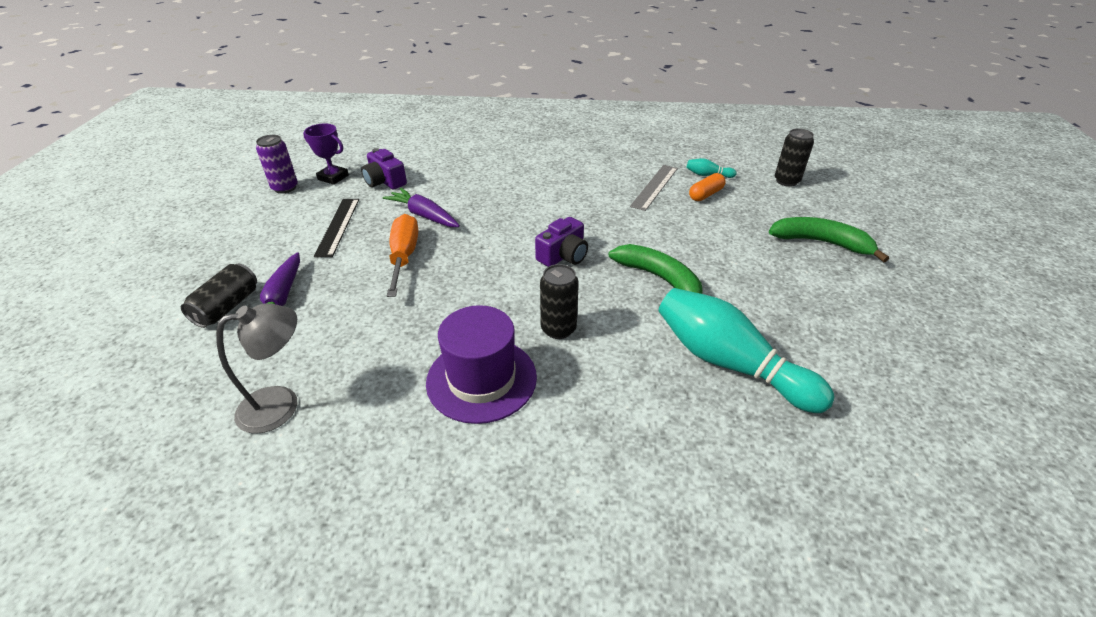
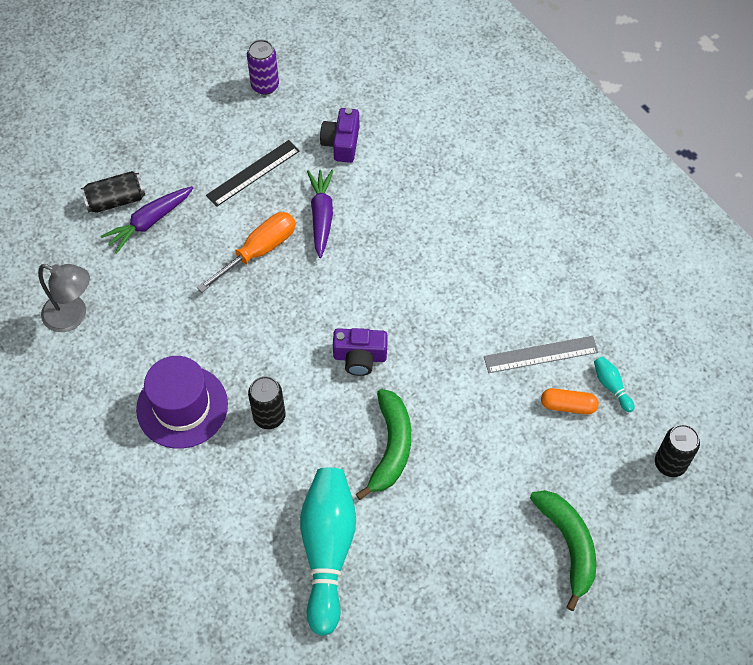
camera: 50 degrees right, 20 degrees up
purple trophy [303,123,349,185] -> none

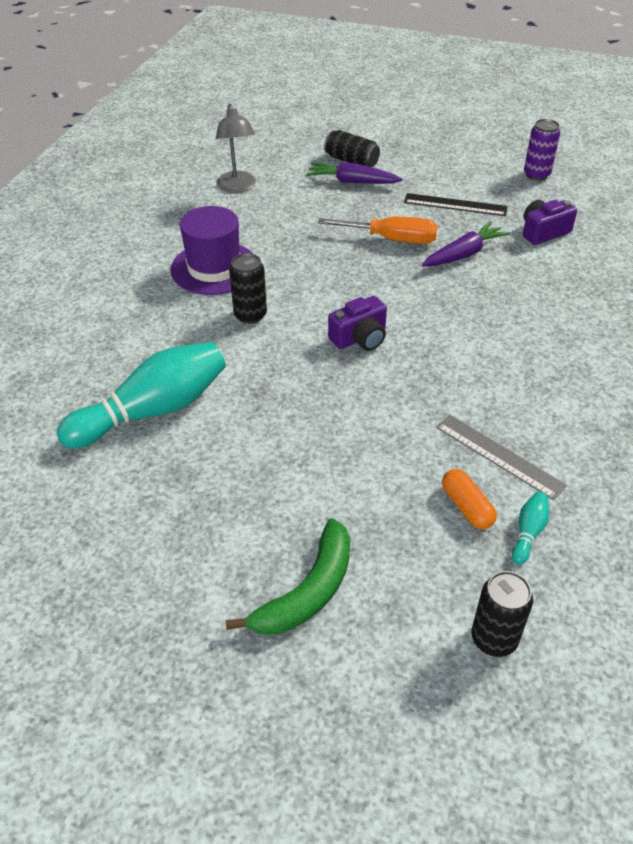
camera: 55 degrees right, 15 degrees down
purple camera [333,328,388,376] -> purple camera turned 90 degrees counterclockwise [328,296,387,351]
green banana [356,389,411,500] -> none

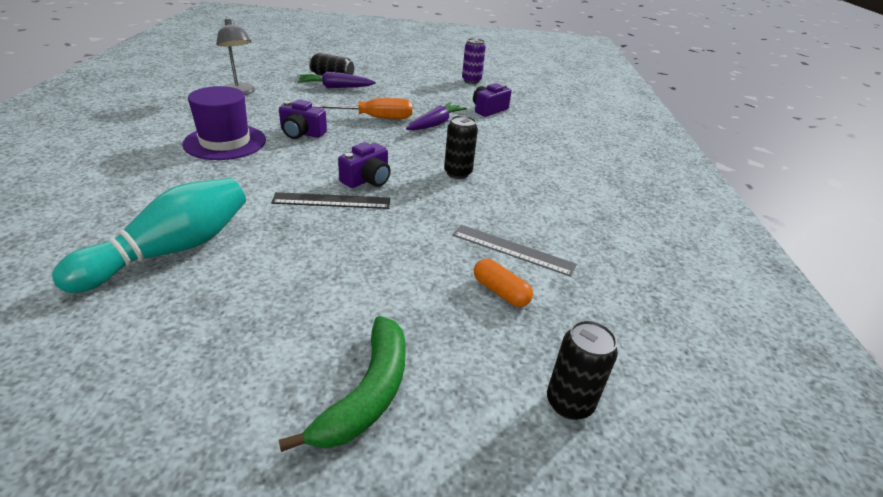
camera: 20 degrees left, 10 degrees down
black can [229,253,267,324] -> black can moved to [444,115,478,179]
black ruler [404,193,508,216] -> black ruler moved to [271,192,390,209]
turquoise bowling pin [512,492,549,565] -> none
none -> purple camera [279,100,327,139]

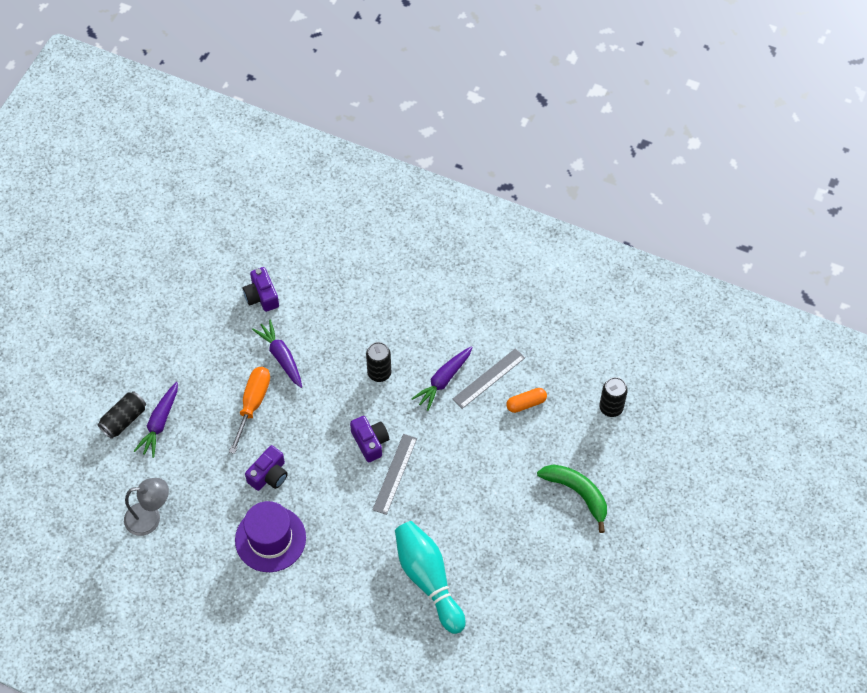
camera: 65 degrees left, 25 degrees up
black ruler [271,192,390,209] -> grey ruler [373,434,417,515]
purple can [462,38,486,84] -> none
none -> purple carrot [411,346,473,411]

